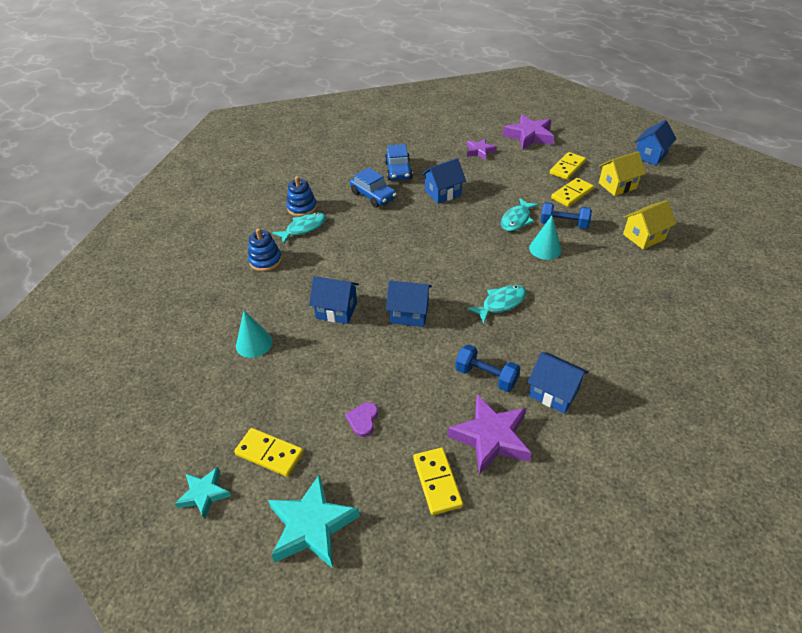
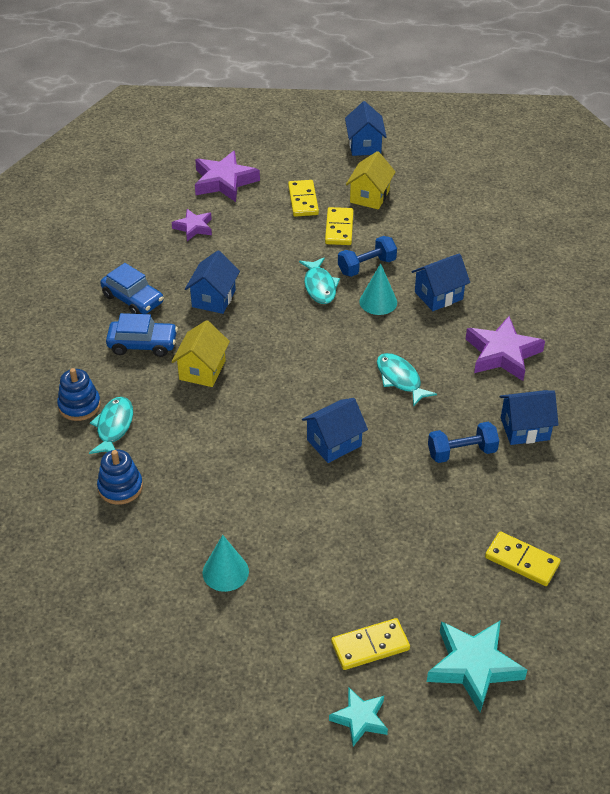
camera: 45 degrees left, 0 degrees up
blue house [309,276,359,324] -> blue house moved to [412,253,470,311]
purple heart [345,402,378,437] -> none
purple star [447,395,531,475] -> purple star moved to [466,316,545,381]
turquoise fish [468,285,527,323] -> turquoise fish turned 45 degrees counterclockwise [377,353,437,407]
yellow house [623,200,676,249] -> yellow house moved to [171,320,230,387]

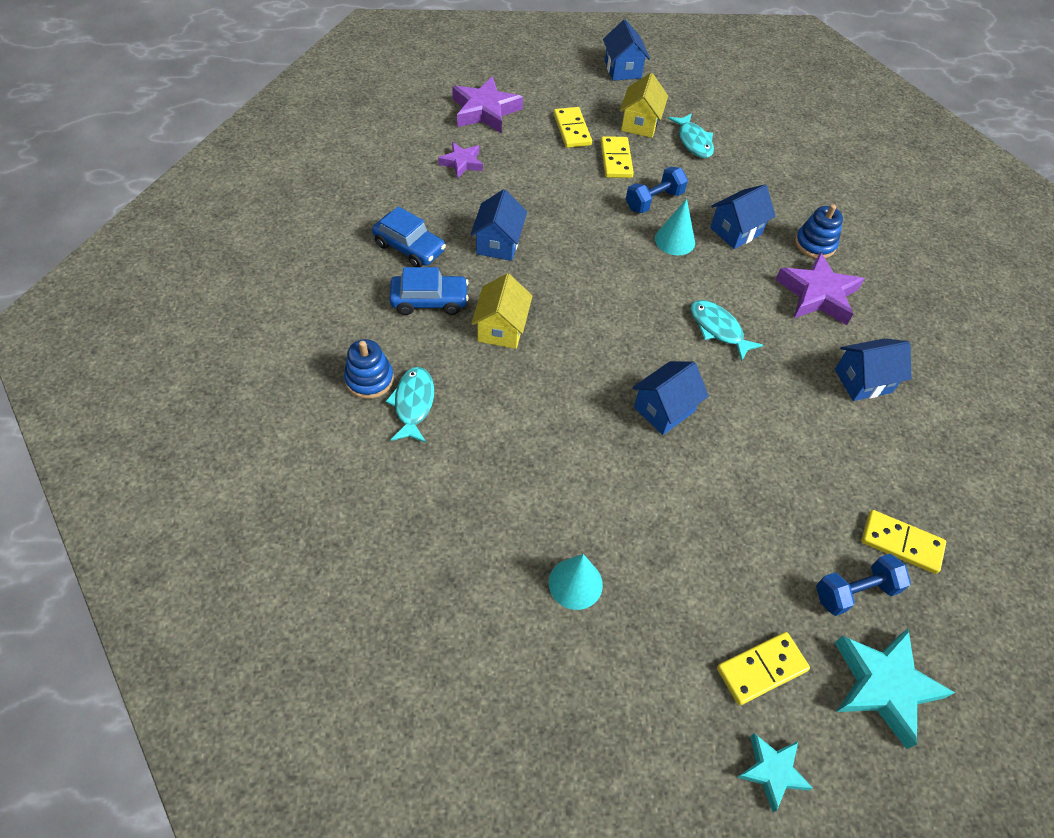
camera: 10 degrees left, 10 degrees up
blue stacking toy [97,450,143,505] -> blue stacking toy moved to [795,204,843,259]
turquoise fish [299,257,340,304] -> turquoise fish moved to [668,113,714,158]
blue dumbbell [428,422,499,463] -> blue dumbbell moved to [816,554,911,616]

